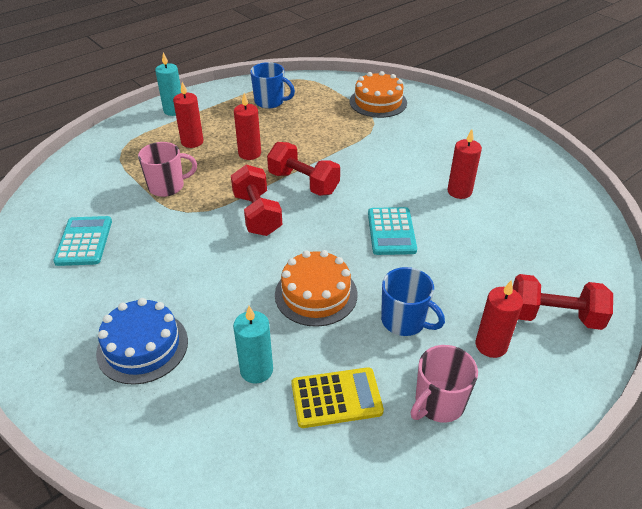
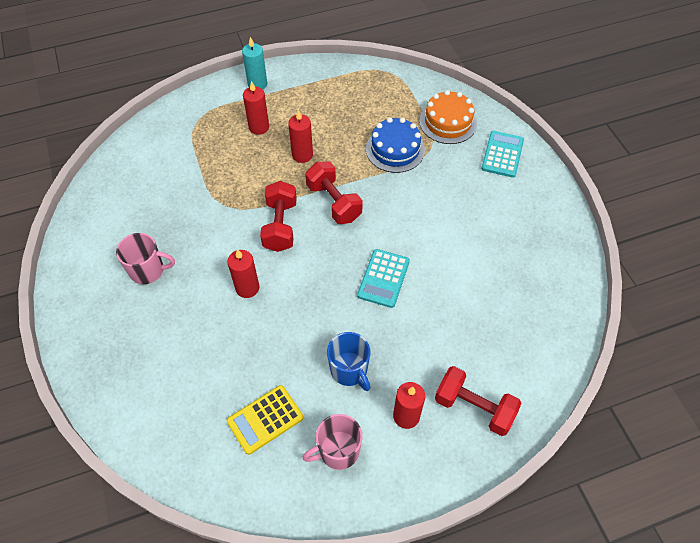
camera: 20 degrees right, 15 degrees up
turquoise calculator [53,216,112,266] -> turquoise calculator moved to [481,131,524,178]
blue cake [96,298,188,385] -> blue cake moved to [366,117,425,173]
pink mug [138,142,197,197] -> pink mug moved to [116,233,175,284]
turquoise candle [233,306,273,384] -> none
blue mug [250,62,295,109] -> none
orange cake [275,250,358,327] -> none
yellow calculator [291,367,384,428] -> yellow calculator turned 135 degrees clockwise [227,385,303,455]
red candle [447,129,482,199] -> red candle moved to [227,249,259,298]

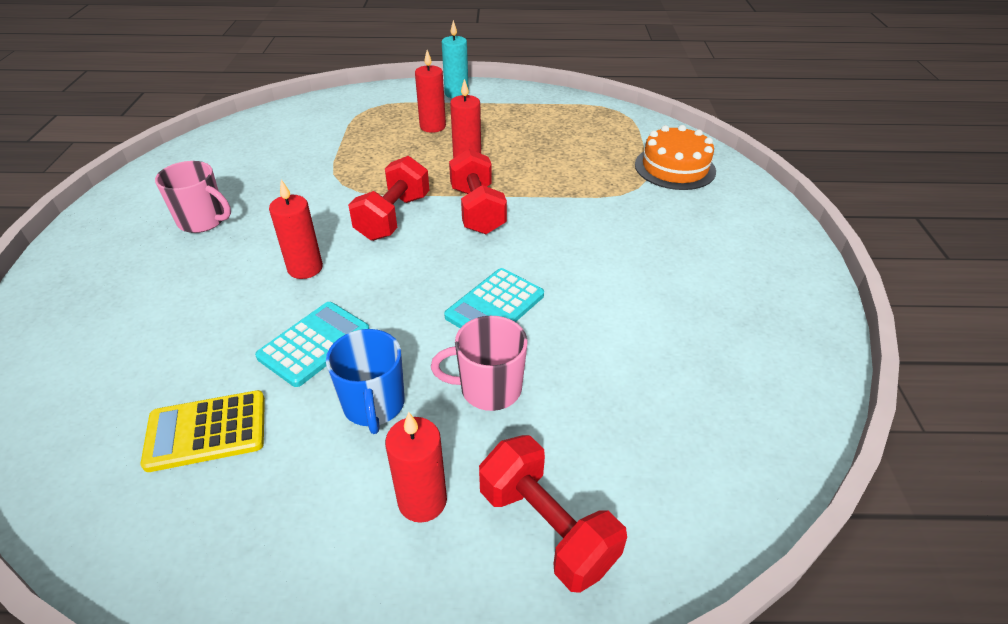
camera: 20 degrees right, 15 degrees down
pink mug [302,414,363,470] -> pink mug moved to [431,316,528,411]
blue cake [366,117,425,173] -> none
turquoise calculator [481,131,524,178] -> turquoise calculator moved to [255,302,369,387]

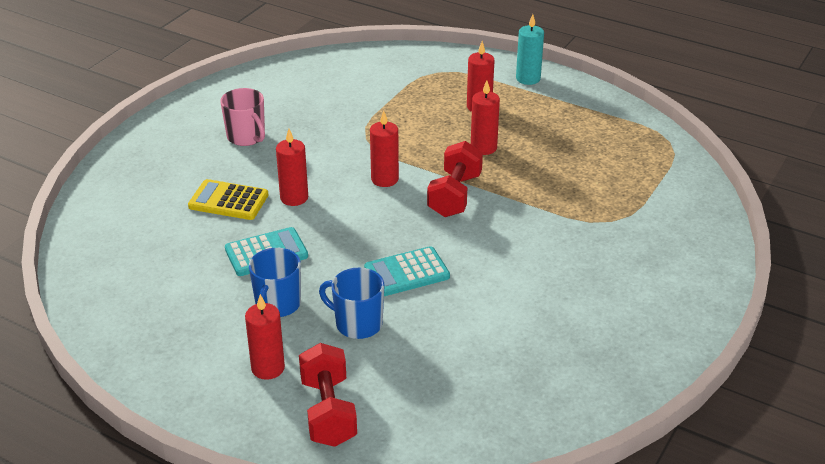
camera: 30 degrees right, 5 degrees down
yellow calculator [140,390,265,472] -> yellow calculator moved to [188,179,268,220]
red dumbbell [348,156,430,241] -> red candle [370,110,399,187]
pink mug [431,316,528,411] -> blue mug [319,268,385,339]
orange cake [635,125,716,190] -> none

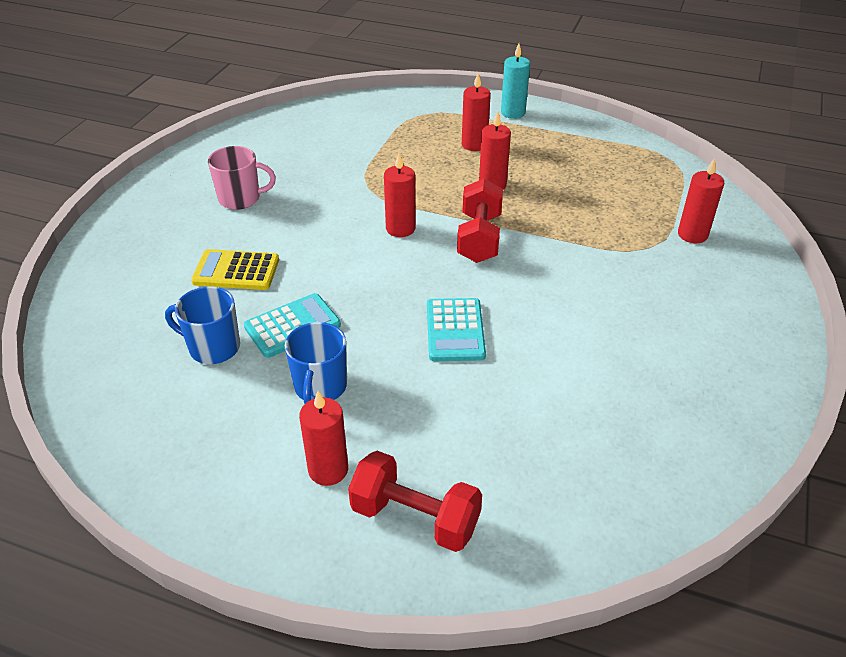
camera: 10 degrees left, 5 degrees up
pink mug [220,88,265,146] -> pink mug turned 45 degrees counterclockwise [208,146,276,210]
red candle [276,129,308,206] -> red candle moved to [678,158,725,243]
red dumbbell [299,343,357,447] -> red dumbbell turned 45 degrees counterclockwise [348,451,482,552]
blue mug [319,268,385,339] -> blue mug moved to [165,286,240,364]
turquoise calculator [364,246,450,296] -> turquoise calculator turned 60 degrees counterclockwise [427,298,486,361]

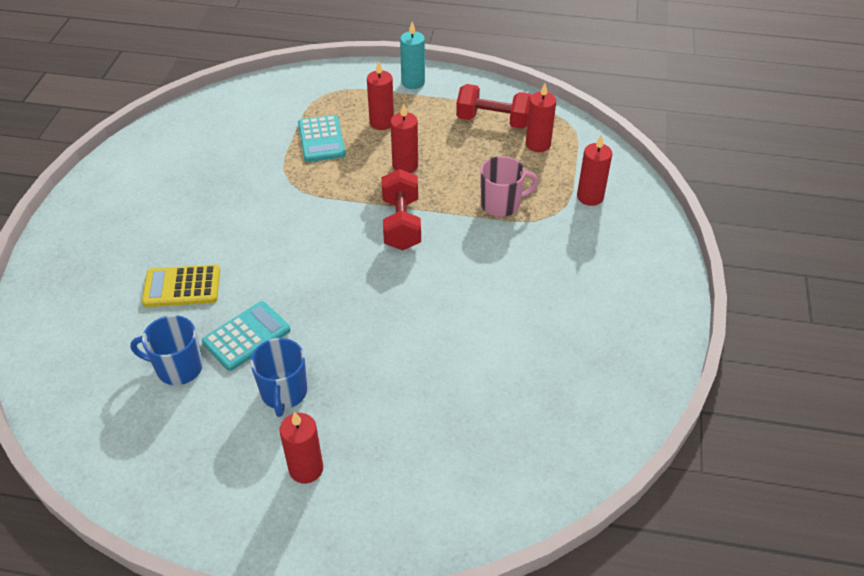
camera: 10 degrees left, 5 degrees up
pink mug [208,146,276,210] -> pink mug moved to [480,156,539,217]
red dumbbell [348,451,482,552] -> red dumbbell moved to [456,84,532,129]
red candle [384,153,416,237] -> red candle moved to [526,83,556,152]
turquoise calculator [427,298,486,361] -> turquoise calculator moved to [298,115,346,162]

